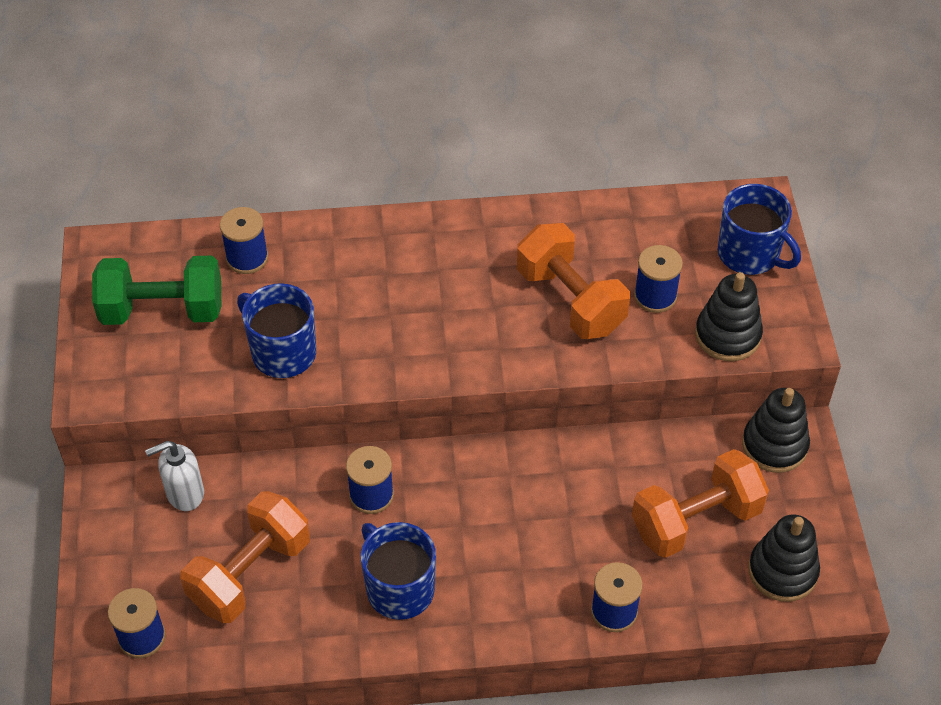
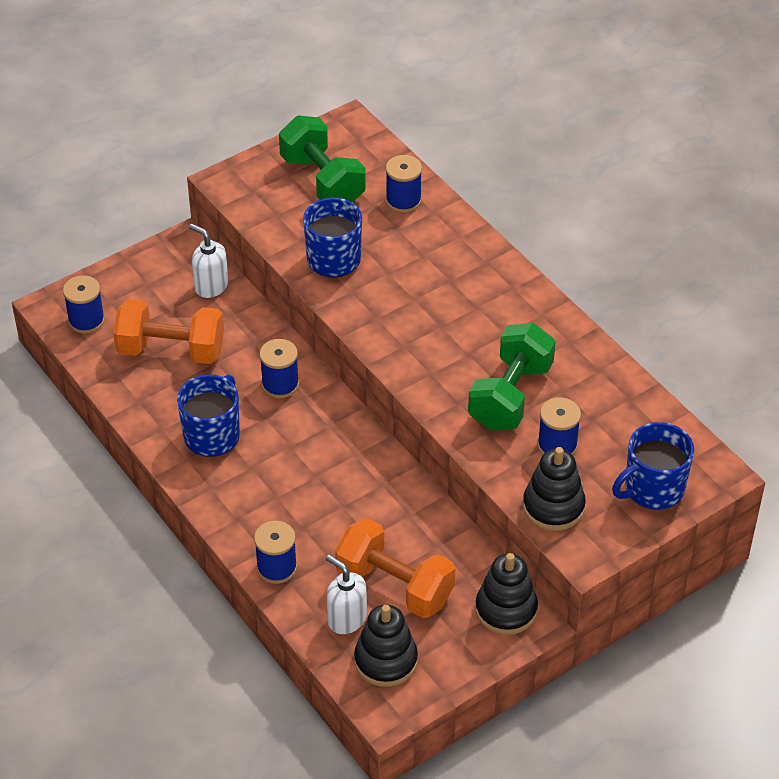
camera: 60 degrees right, 5 degrees down
orange dumbbell [517,223,630,339] -> green dumbbell [468,323,556,430]
blue mug [718,184,801,275] -> blue mug turned 45 degrees clockwise [612,422,694,510]
none -> white soap dispenser [326,555,367,634]

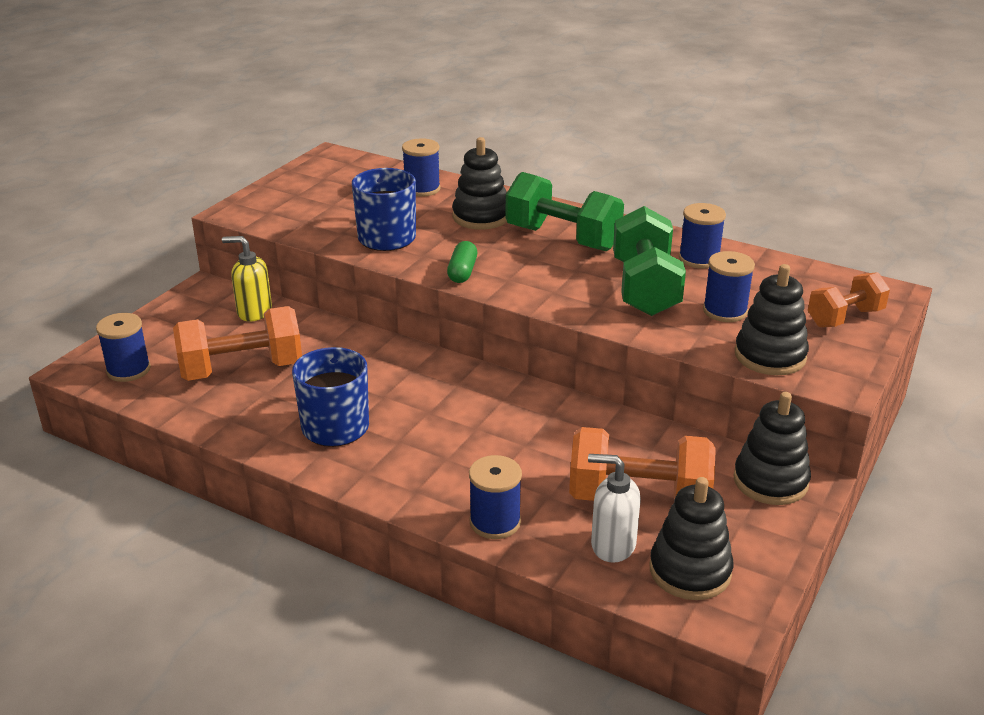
camera: 25 degrees left, 15 degrees down
white soap dispenser [189,224,228,298] -> yellow soap dispenser [222,236,272,322]
blue spool [259,339,299,398] -> blue spool moved to [679,203,726,268]
green dumbbell [279,115,366,202] -> green dumbbell moved to [506,172,624,251]
blue mug [612,422,694,510] -> orange dumbbell [808,272,890,327]
none -> green capsule [447,241,477,283]
none -> black stacking toy [452,137,507,230]

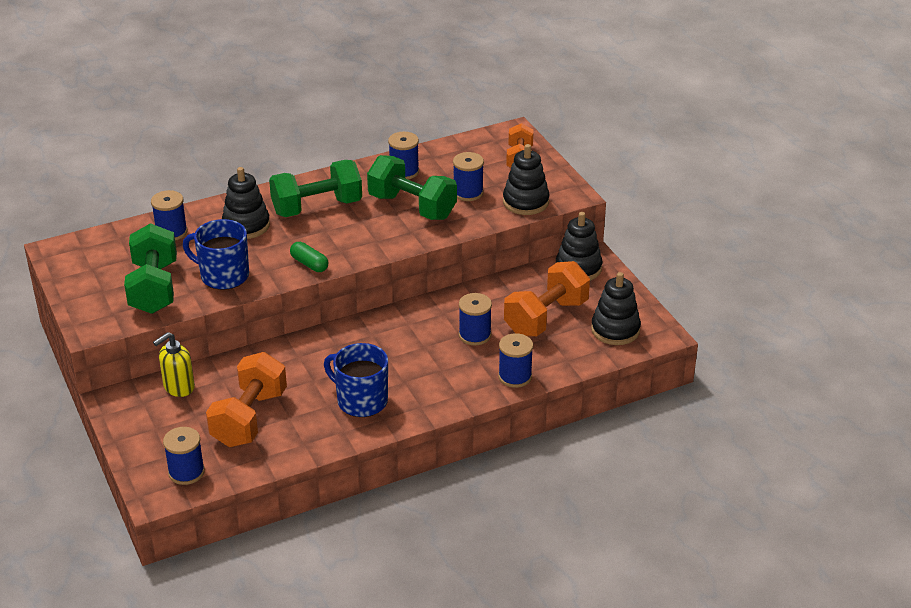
camera: 55 degrees left, 5 degrees up
white soap dispenser [588,454,641,563] -> none
none -> green dumbbell [124,223,177,314]
none -> blue spool [459,293,492,345]

